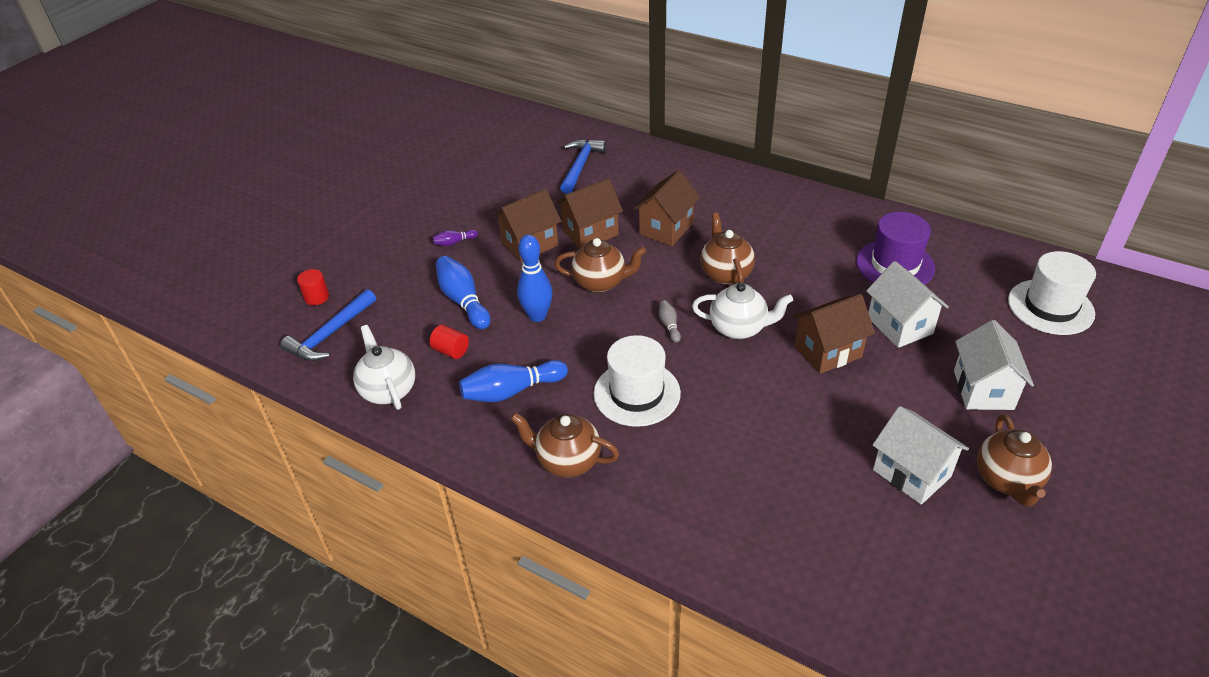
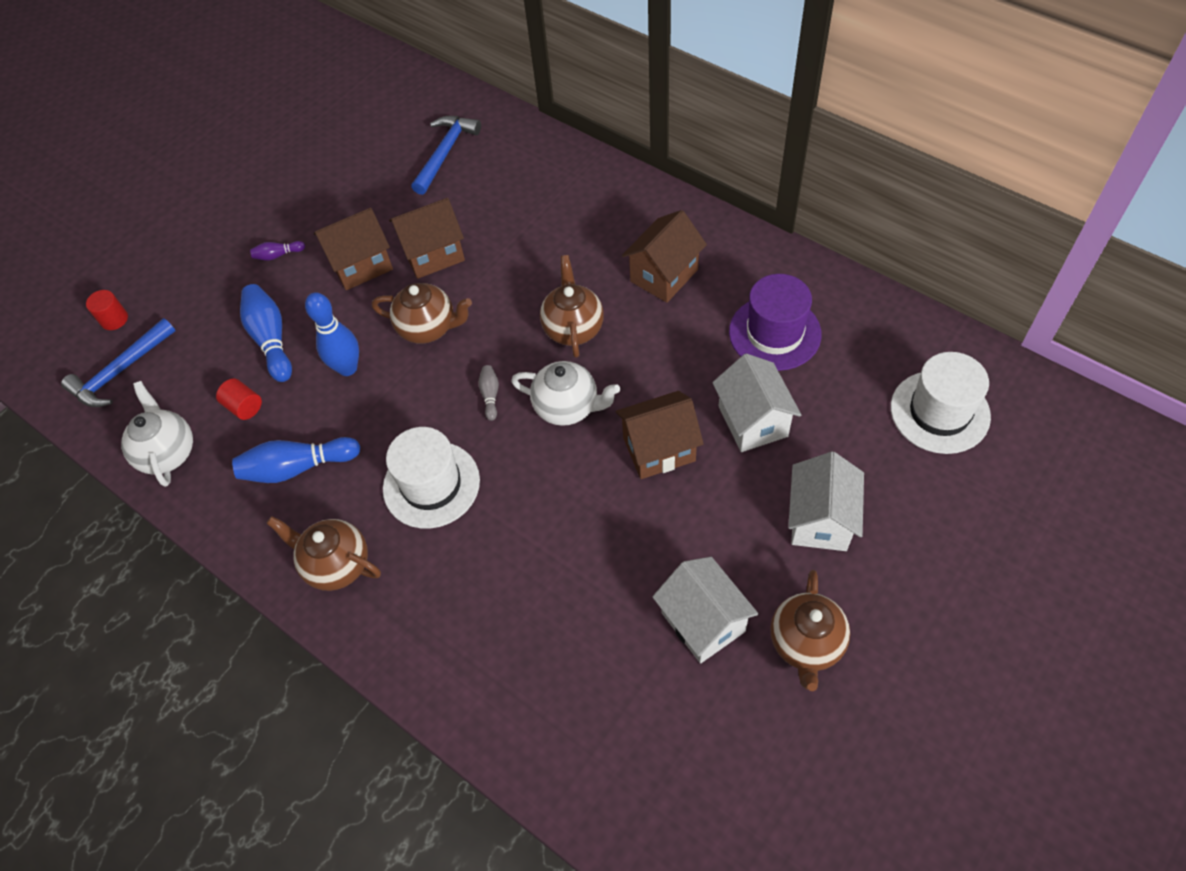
camera: 10 degrees right, 15 degrees up
brown house [633,170,700,246] -> brown house moved to [622,210,707,303]

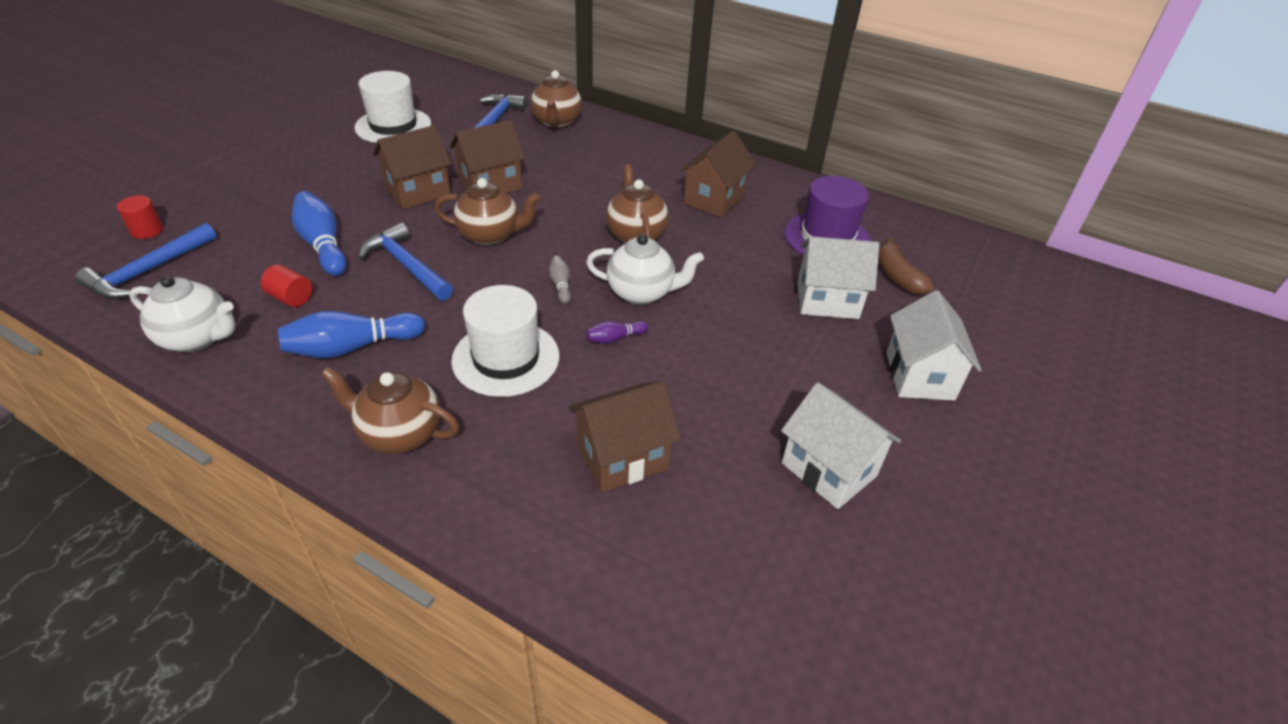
camera: 15 degrees left, 15 degrees down
white teapot [121,381,193,487] -> white teapot turned 135 degrees clockwise [129,275,235,352]
purple bowling pin [250,241,305,261] -> purple bowling pin moved to [586,321,648,344]
blue bowling pin [305,292,359,376] -> blue hammer [358,223,453,301]
brown house [616,391,704,479] -> brown house moved to [568,381,681,493]
white house [712,354,801,452] -> white house turned 60 degrees counterclockwise [797,236,879,319]
brown teapot [770,570,850,691] -> brown teapot moved to [531,70,582,129]
white hat [891,352,991,454] -> white hat moved to [355,71,431,143]
none -> brown banana [878,238,934,295]

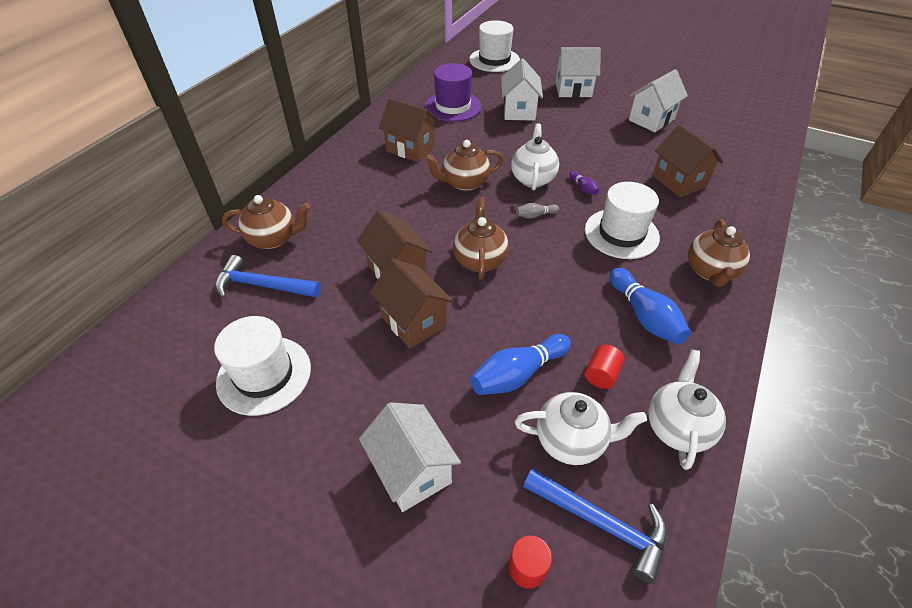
camera: 90 degrees left, 5 degrees up
blue hammer [358,223,453,301] -> none
brown banana [878,238,934,295] -> none
none -> white house [359,402,461,512]
none -> white hat [469,20,520,72]
none -> white teapot [515,392,647,465]

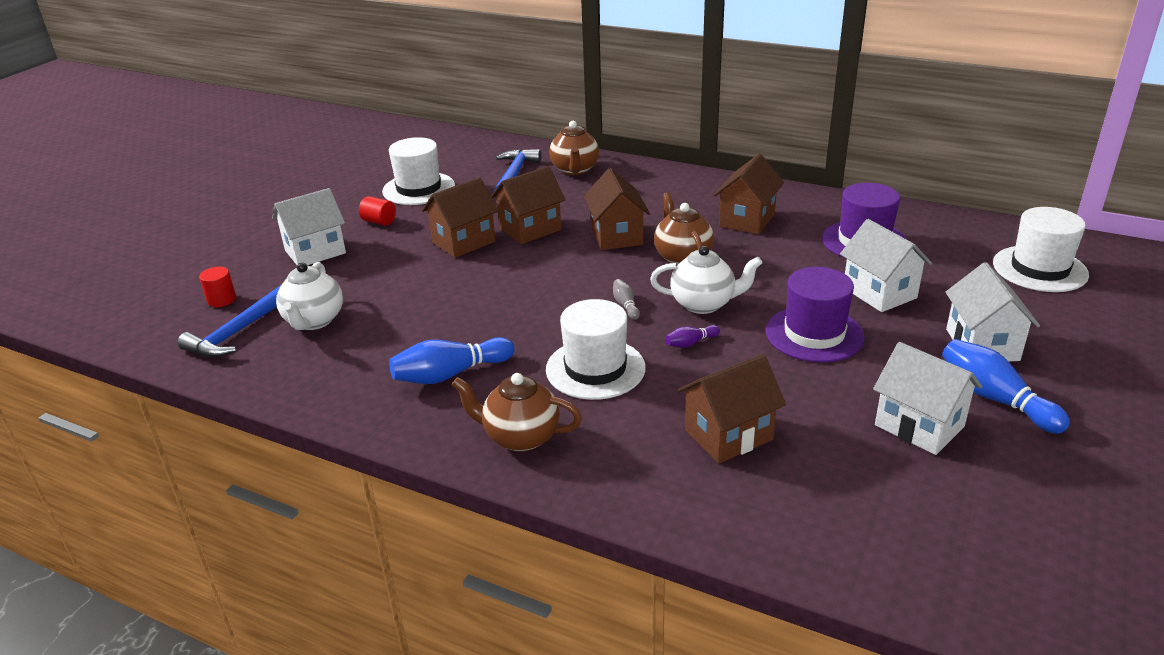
camera: 90 degrees right, 15 degrees down
brown teapot [453,197,509,280] -> none
blue bowling pin [470,334,571,395] -> blue bowling pin moved to [942,339,1070,434]
white house [501,59,543,121] -> white house turned 60 degrees clockwise [840,219,932,312]
red cylinder [585,345,625,389] -> red cylinder moved to [359,196,396,226]
white teapot [648,349,726,470] -> none
none -> brown house [584,168,650,250]
none -> purple hat [766,267,865,363]

